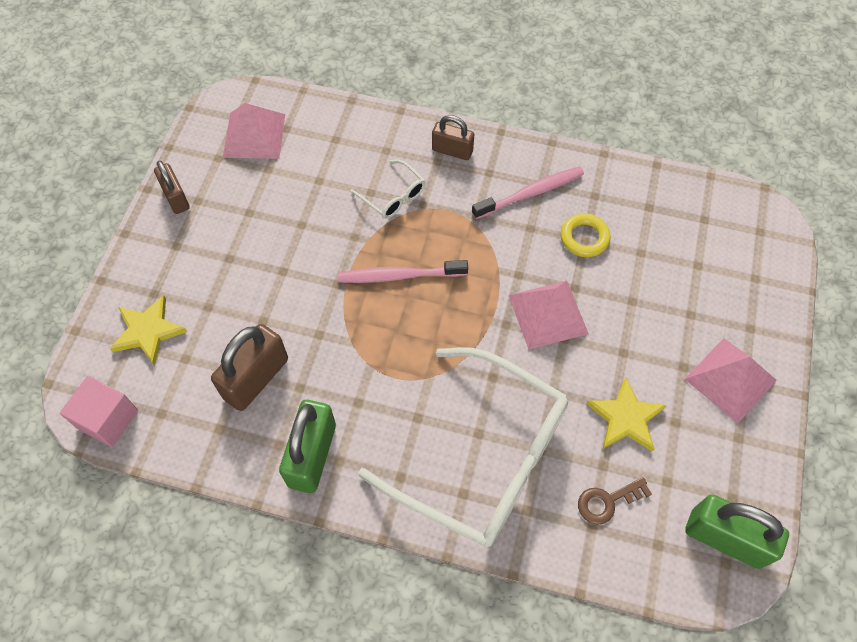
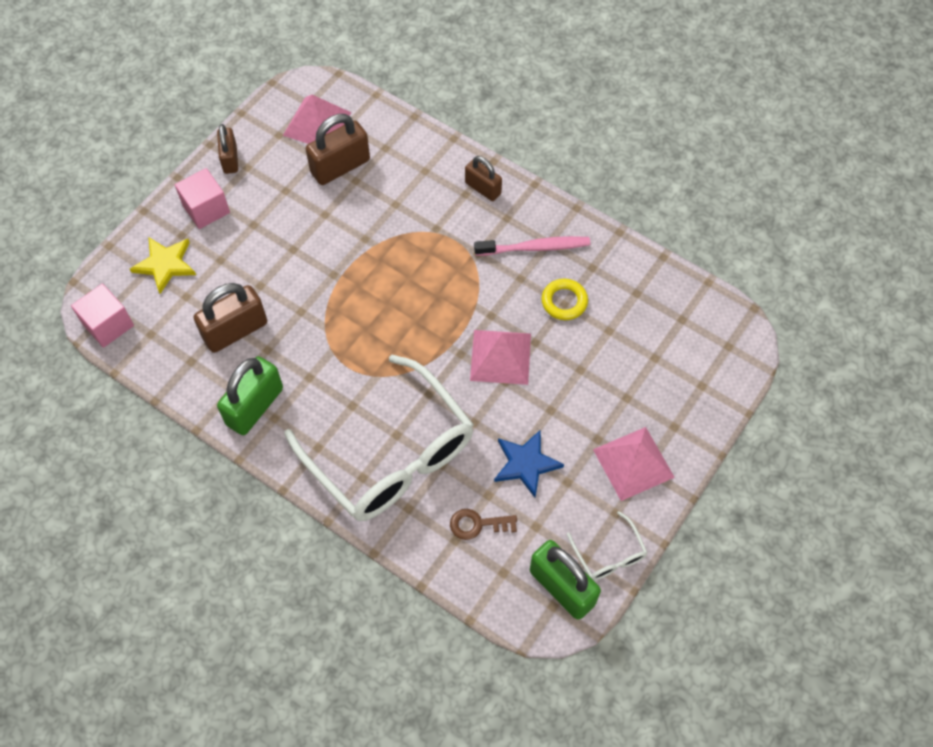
camera: 20 degrees right, 0 degrees up
pink toothbrush [337,260,468,283] -> none
white glasses [350,160,426,219] -> white glasses moved to [567,511,648,581]
yellow star [586,377,667,452] -> blue star [494,429,564,497]
none -> pink cube [175,168,230,229]
none -> brown padlock [306,114,370,185]

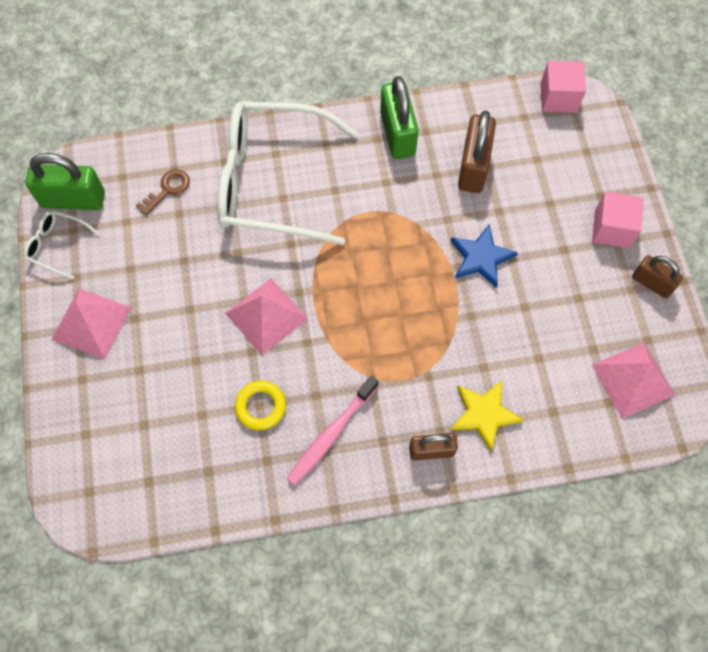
camera: 135 degrees right, 5 degrees up
yellow star [130,237,196,294] -> yellow star moved to [450,381,524,451]
brown padlock [306,114,370,185] -> none
blue star [494,429,564,497] -> blue star moved to [451,224,518,288]

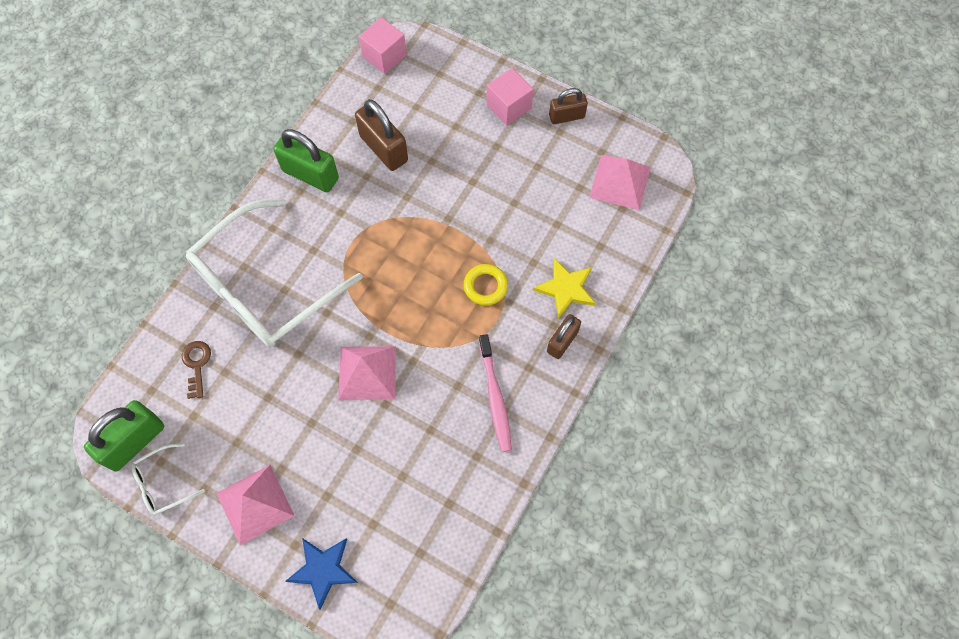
camera: 50 degrees left, 0 degrees up
yellow ring [235,381,286,430] -> yellow ring moved to [464,264,508,306]
blue star [451,224,518,288] -> blue star moved to [285,538,358,610]

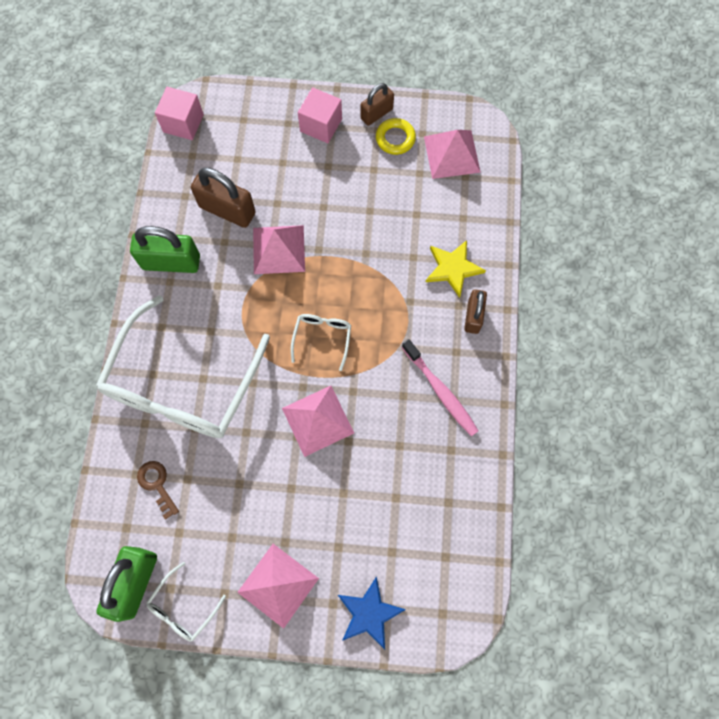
camera: 25 degrees left, 5 degrees up
yellow ring [464,264,508,306] -> yellow ring moved to [376,118,416,155]
none -> pink pyramid [253,225,305,274]
none -> white glasses [291,314,351,371]

